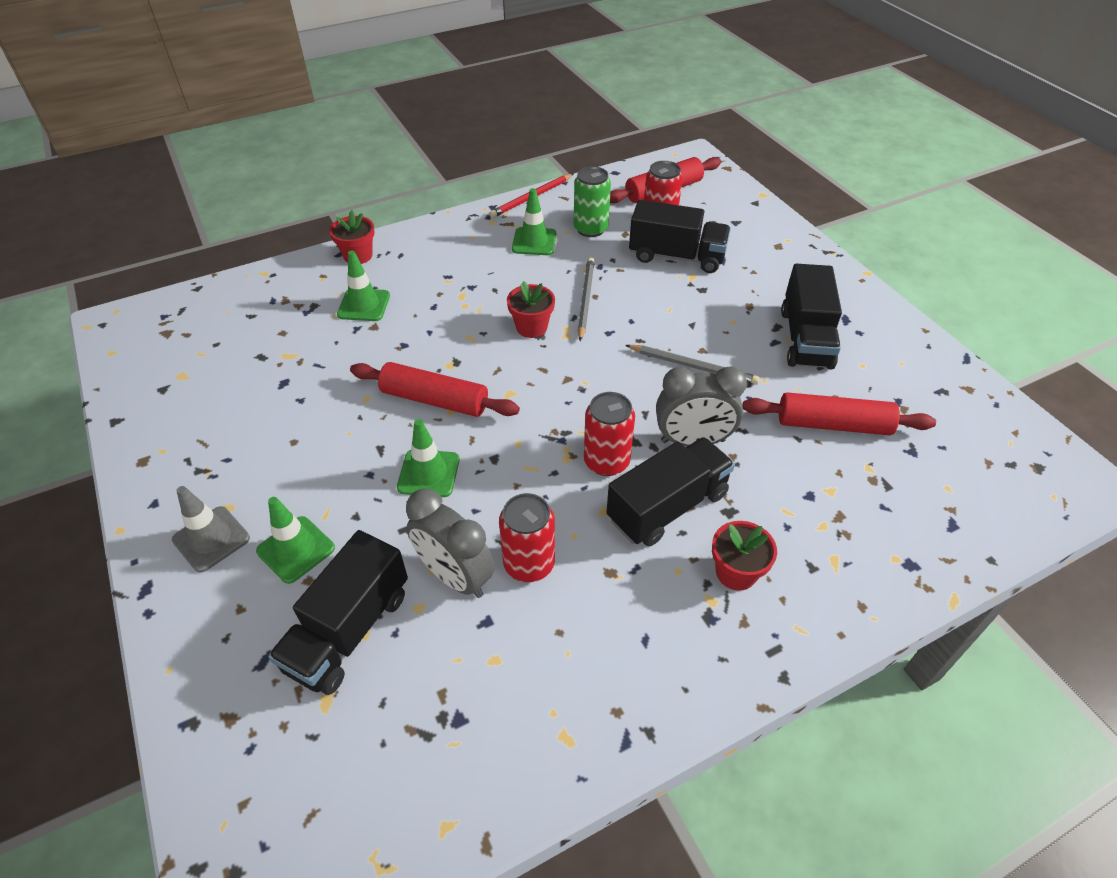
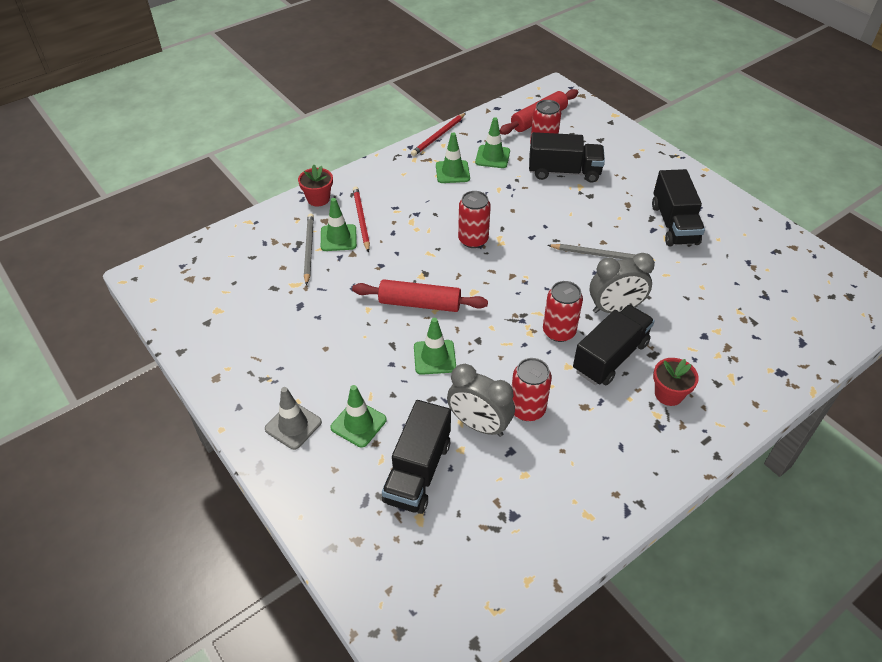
camera: 10 degrees left, 0 degrees up
red flower pot [507,281,555,338] -> red can [458,191,491,248]
green can [574,166,611,237] -> green traffic cone [475,117,510,168]
grey pencil [578,257,595,341] -> grey pencil moved to [304,213,314,285]
red rolling pin [742,392,936,435] -> none
none -> red pencil [353,186,370,252]

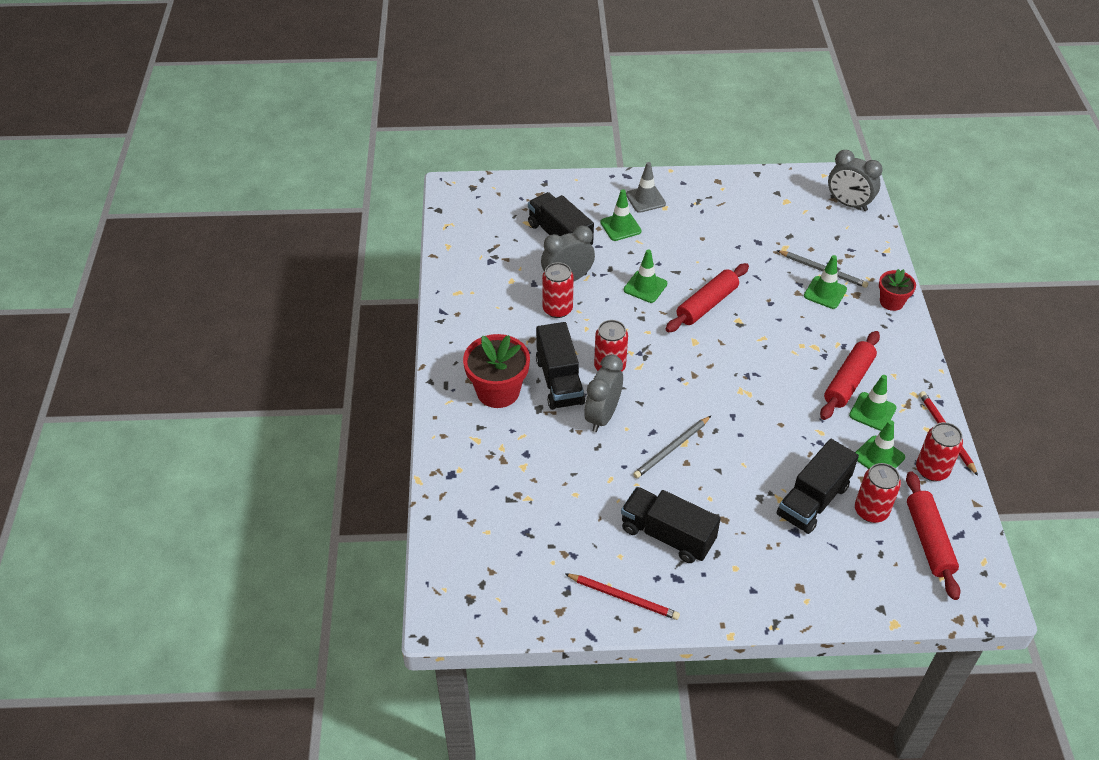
camera: 125 degrees right, 0 degrees up
red pencil [353,186,370,252] -> red pencil moved to [565,574,680,620]
red can [458,191,491,248] -> red can moved to [916,422,963,481]
red flower pot [653,358,699,406] -> red flower pot [463,334,530,408], size x1.71
none -> red rolling pin [820,331,880,420]
none -> grey clock [828,150,883,211]

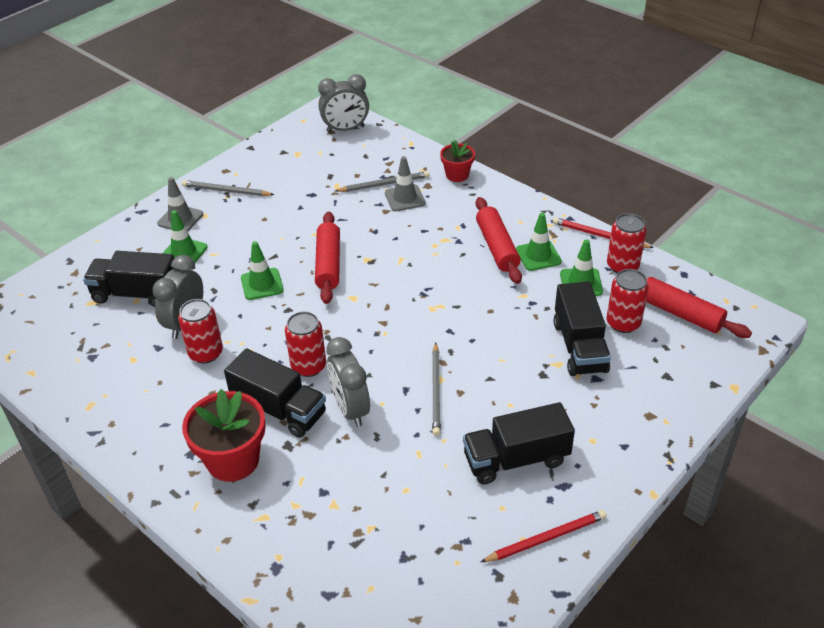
camera: 45 degrees left, 5 degrees down
green traffic cone [804,255,847,309] -> grey traffic cone [385,156,426,211]
none -> grey pencil [182,180,274,196]

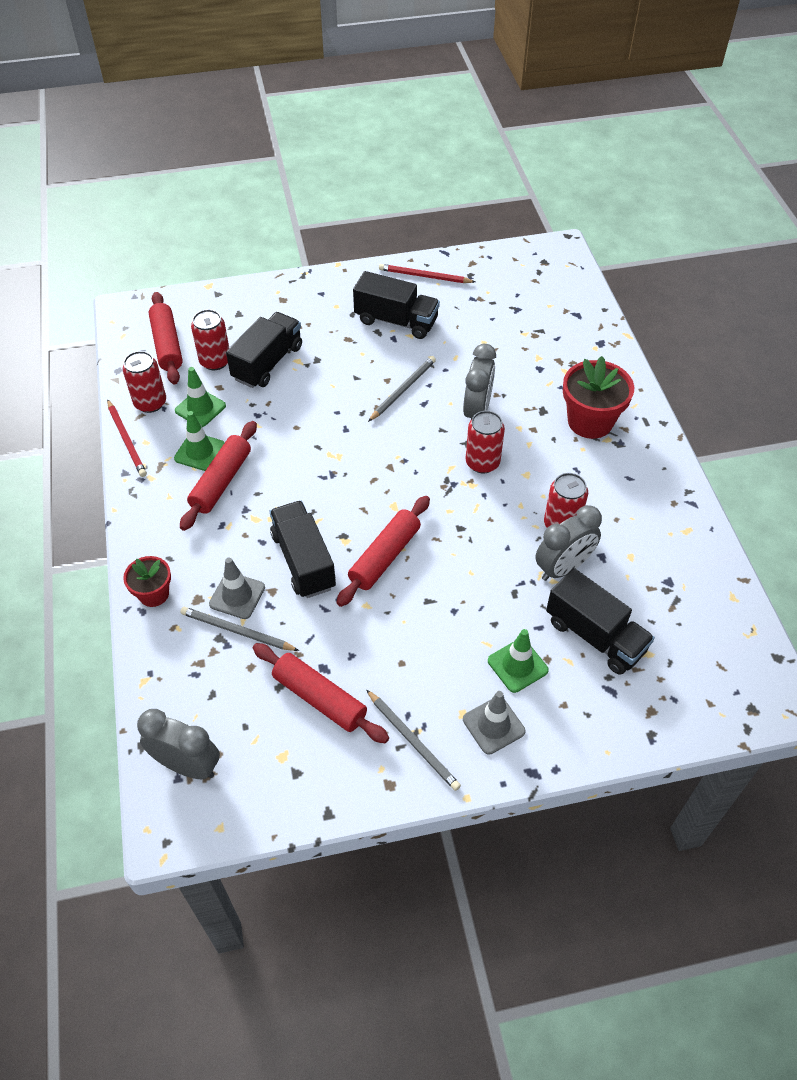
camera: 145 degrees left, 10 degrees up
black truck [224,348,326,438] -> black truck moved to [270,501,336,598]
green traffic cone [241,241,284,300] -> none
none -> red rolling pin [253,643,389,744]

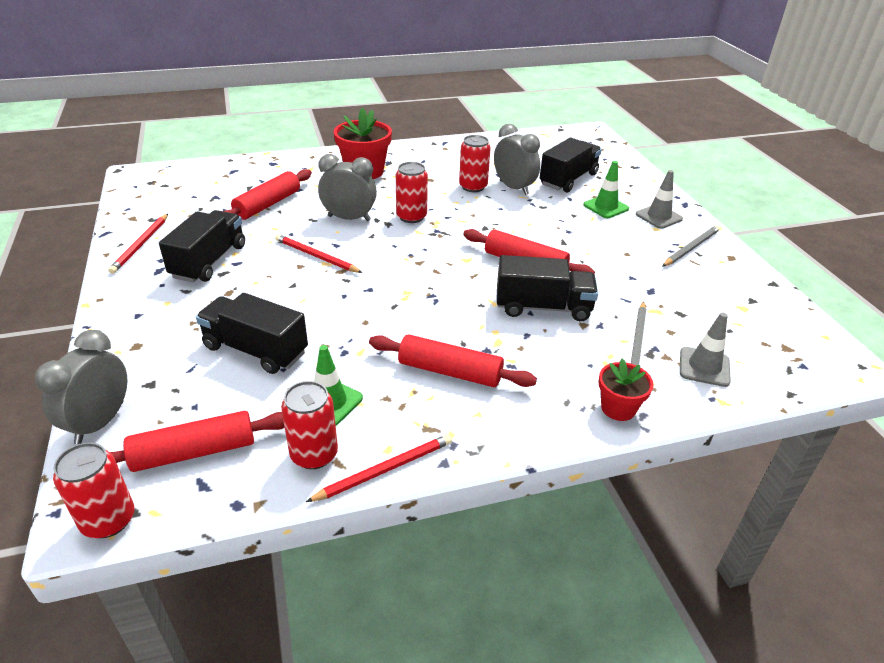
camera: 95 degrees left, 15 degrees down
grey clock [137,709,220,780] -> grey clock moved to [35,330,127,444]
green traffic cone [174,411,225,471] -> none
red can [191,309,229,370] -> red can moved to [53,442,134,538]
grey traffic cone [209,558,265,619] -> grey traffic cone moved to [680,312,731,387]
red rolling pin [253,643,389,744] -> red rolling pin moved to [223,169,312,220]
black truck [270,501,336,598] -> black truck turned 150 degrees counterclockwise [497,255,598,321]
grey pencil [368,356,436,422] -> red pencil [275,234,363,273]

